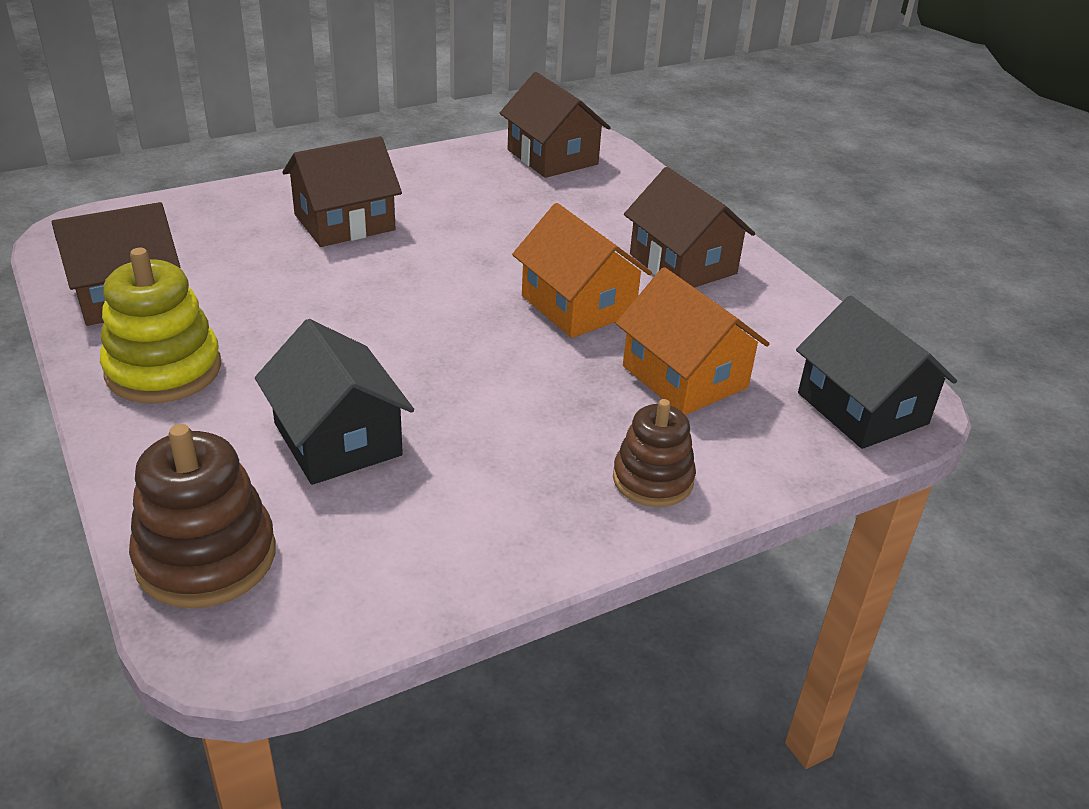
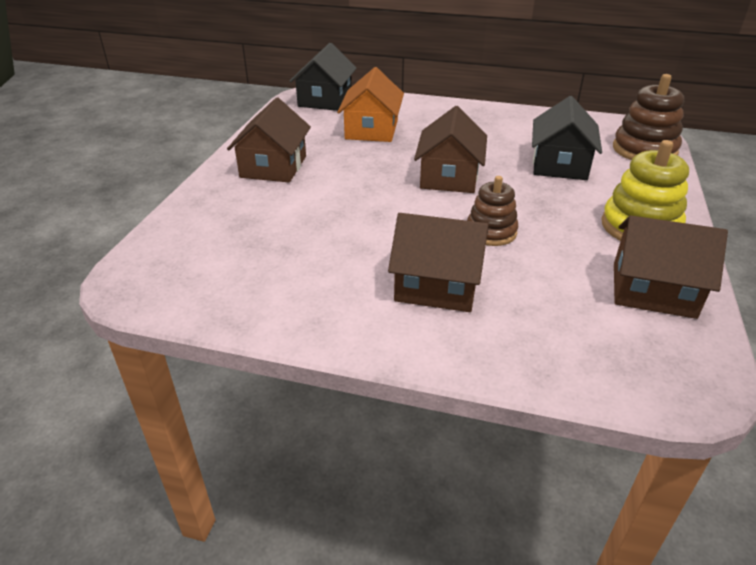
camera: 135 degrees left, 0 degrees up
brown house [500,72,611,178] -> brown house moved to [414,106,487,193]
orange house [512,203,652,338] -> none
brown stacking toy [613,399,696,507] -> brown stacking toy moved to [467,176,519,246]

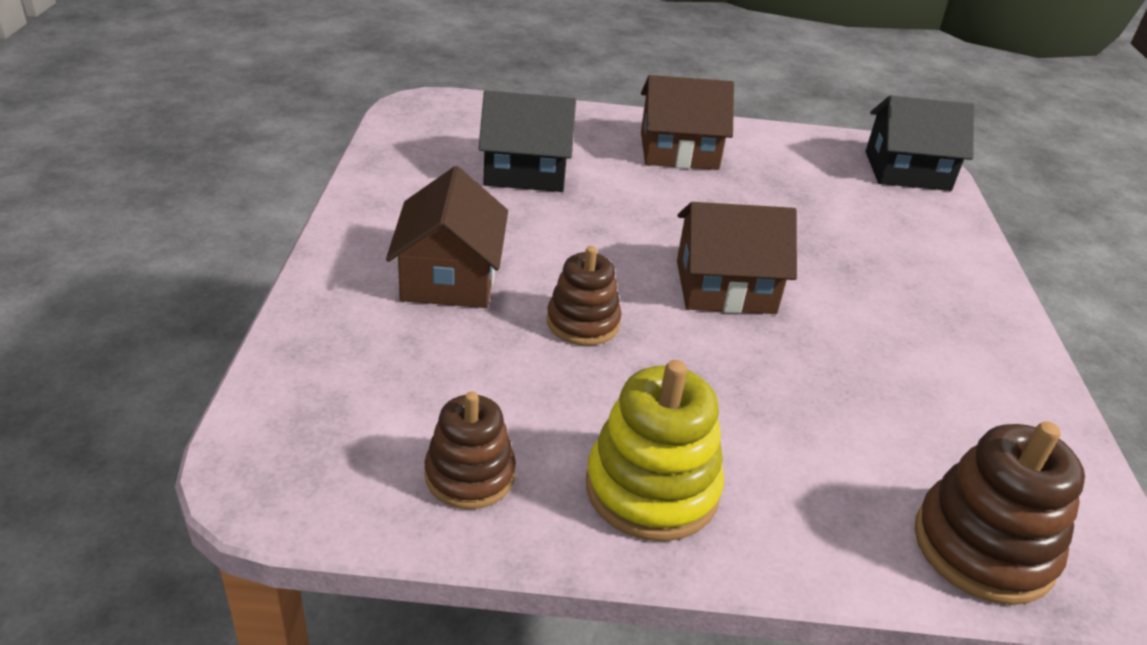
camera: 75 degrees right, 0 degrees up
orange house [337,67,404,142] -> none
black house [532,96,602,180] -> black house moved to [478,90,576,192]
brown house [614,216,728,319] -> brown stacking toy [424,392,516,509]

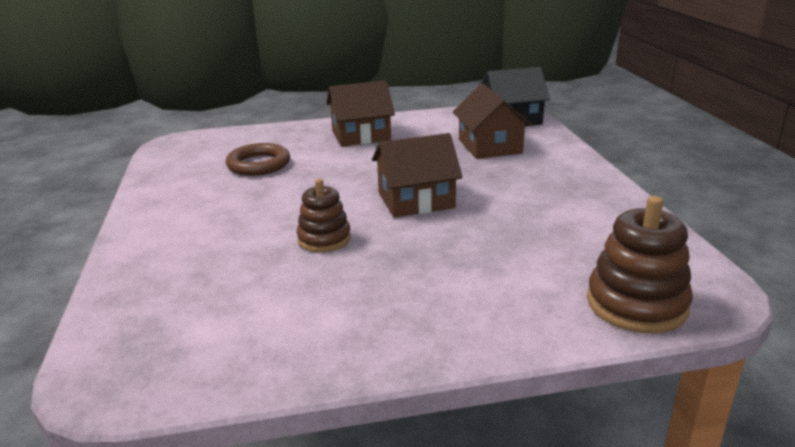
camera: 10 degrees left, 10 degrees down
brown house [386,166,508,308] -> brown house moved to [453,83,532,159]
brown stacking toy [424,392,516,509] -> none
black house [478,90,576,192] -> brown ring [226,143,290,176]
yellow stacking toy [586,360,724,541] -> none

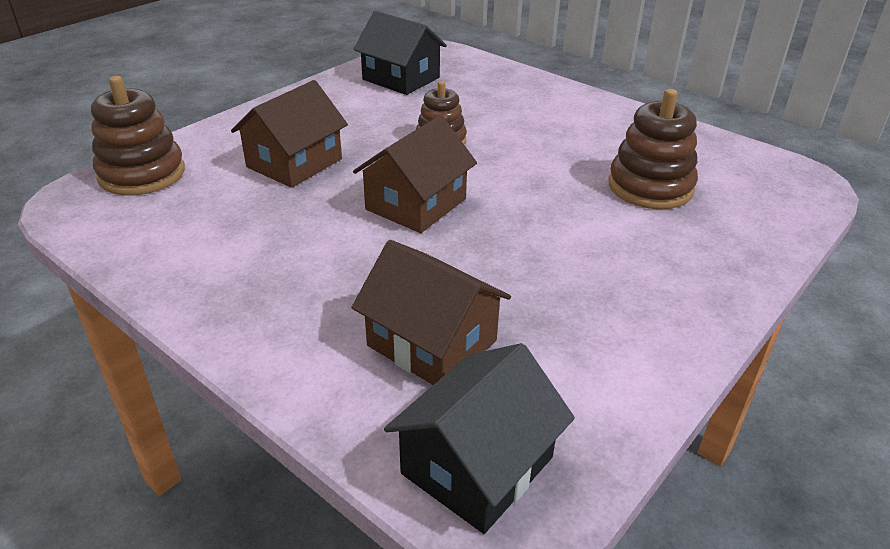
camera: 140 degrees right, 10 degrees up
brown ring [226,143,290,176] -> brown stacking toy [608,89,698,209]
brown house [326,81,395,147] -> brown house moved to [231,80,348,188]
none -> black house [353,11,447,95]

